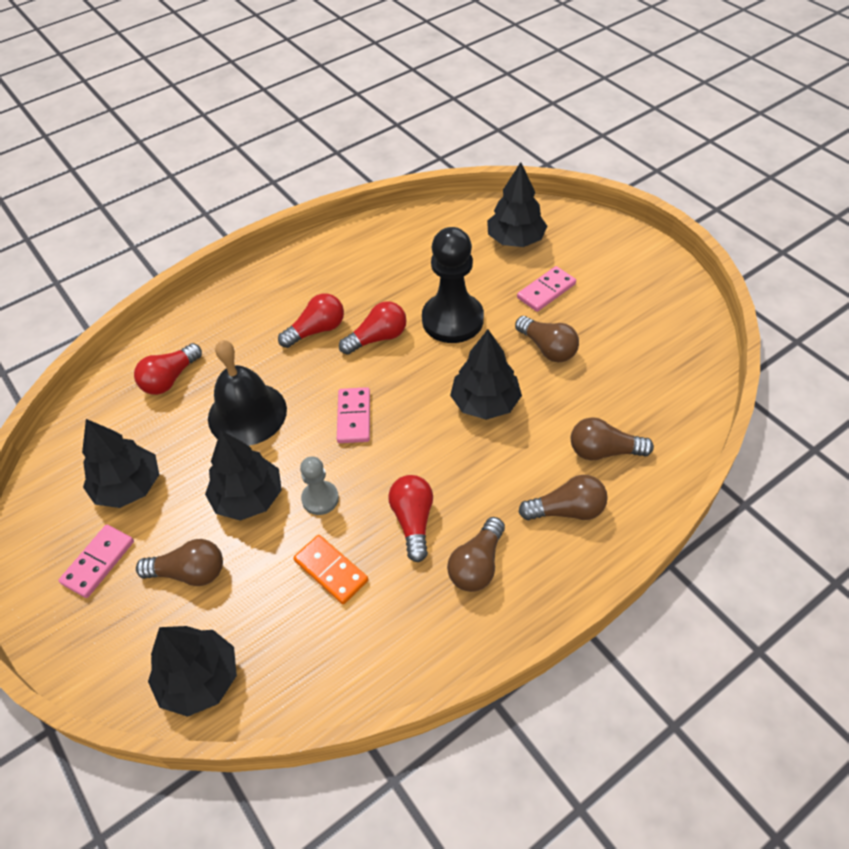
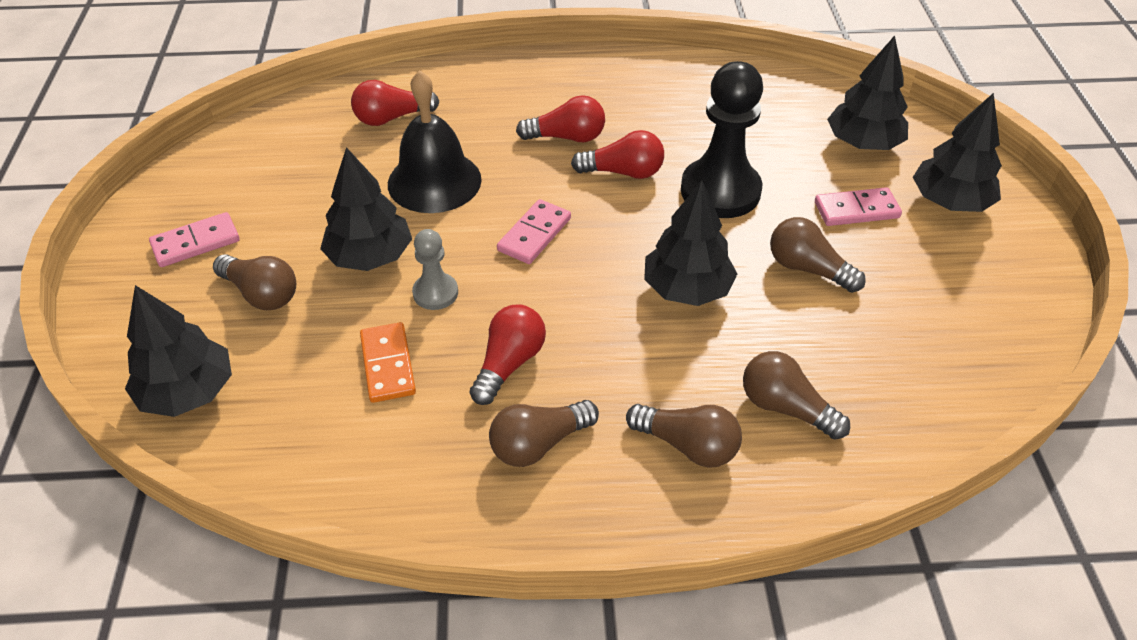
camera: 30 degrees right, 5 degrees down
black tree [82,419,159,508] -> black tree moved to [913,93,1002,212]
brown light bulb [515,316,579,362] -> brown light bulb turned 135 degrees clockwise [770,217,866,293]

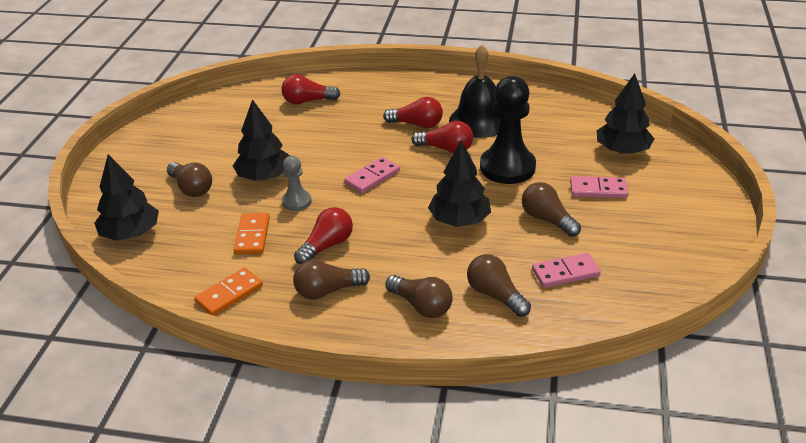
camera: 15 degrees right, 10 degrees down
pink domino [149,212,240,267] -> pink domino moved to [532,253,601,288]
black bell [388,70,482,213] -> black bell moved to [449,45,501,138]
black tree [913,93,1002,212] -> none
none -> orange domino [194,268,263,316]

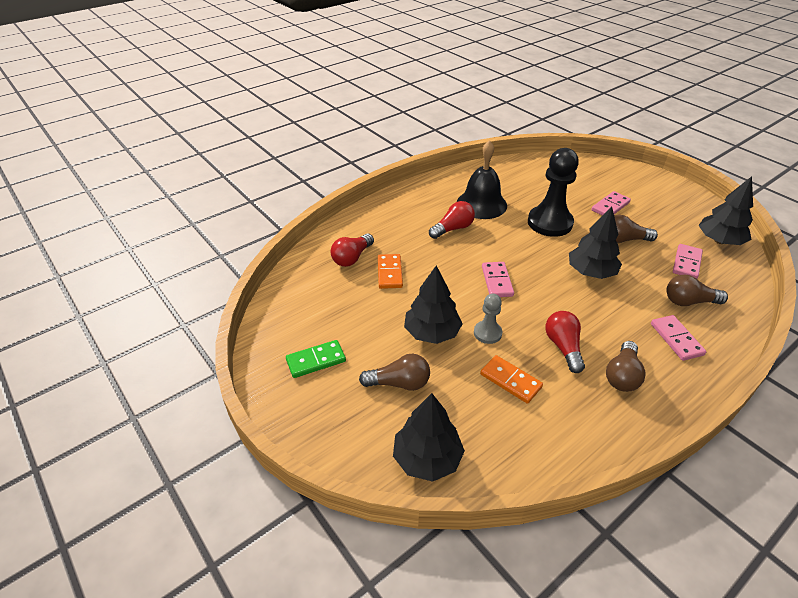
camera: 50 degrees left, 5 degrees up
orange domino [194,268,263,316] -> orange domino moved to [378,254,403,289]
brown light bulb [385,275,452,318] -> pink domino [651,315,706,361]
red light bulb [411,121,473,153] -> none
black tree [597,73,654,154] -> black tree moved to [699,176,753,245]
none -> green domino [286,340,346,378]

